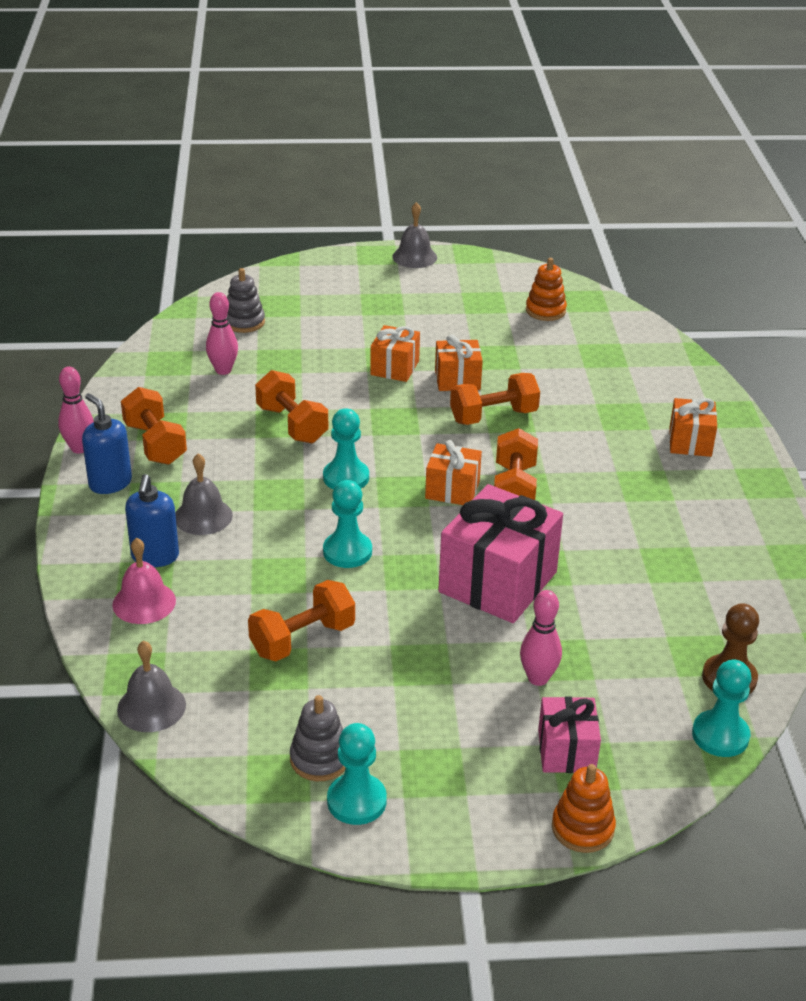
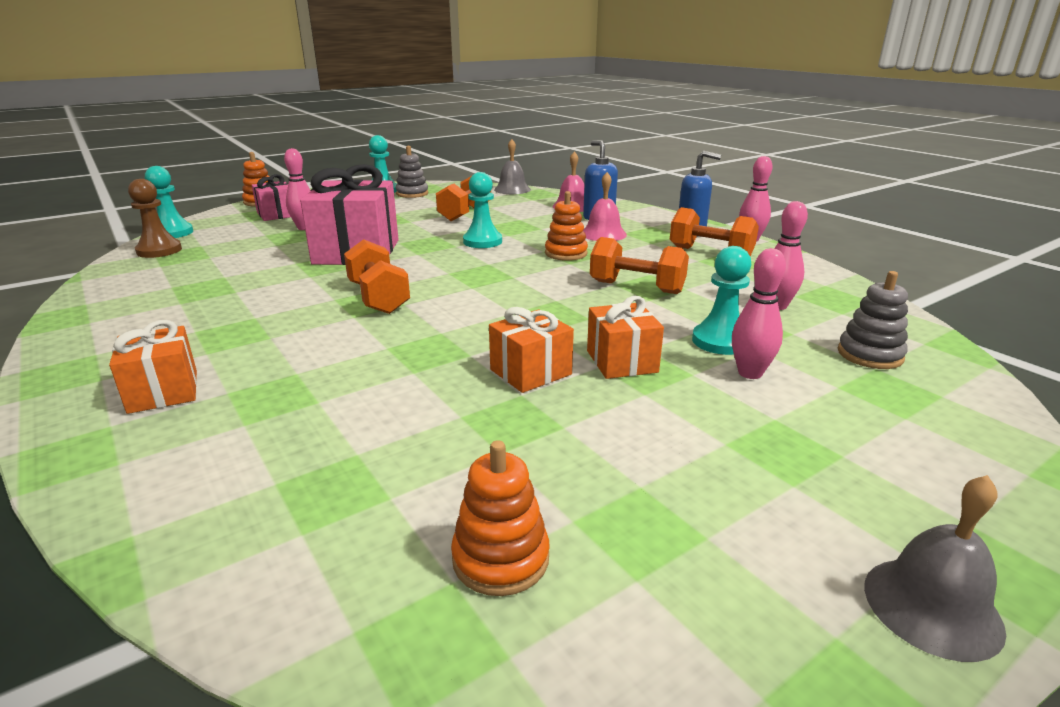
camera: 150 degrees right, 10 degrees down
grey bell [175,453,233,535] -> pink bell [583,172,627,241]
turquoise pawn [323,409,369,490] -> turquoise pawn moved to [692,246,751,355]
orange gift [425,440,482,505] -> none
orange dumbbell [450,373,540,425] -> none
none -> orange stacking toy [545,191,588,261]
none -> pink bowling pin [732,248,786,379]

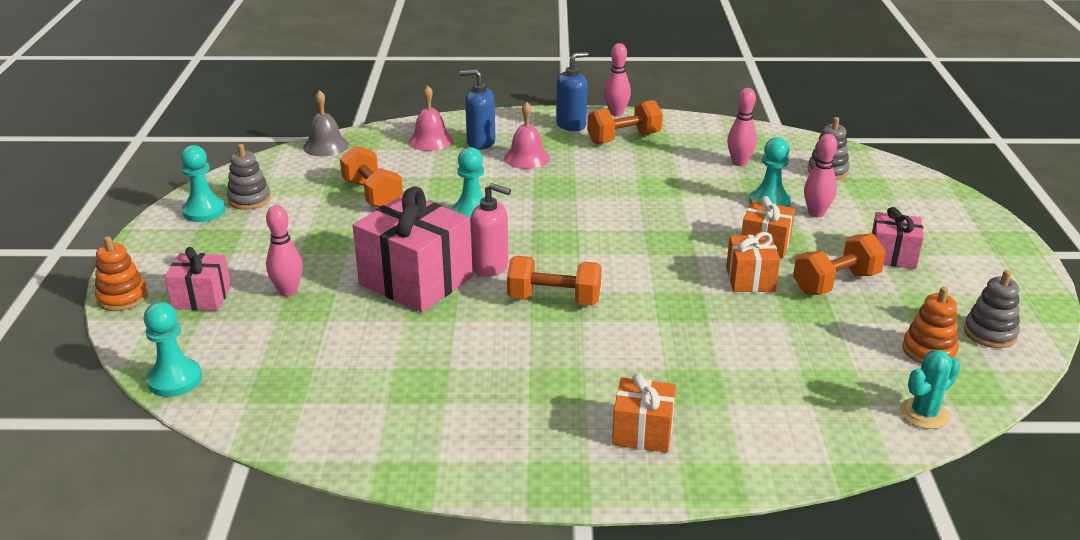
camera: 55 degrees left, 5 degrees up
brown pawn [128,179,182,258] -> none
orange stacking toy [545,191,588,261] -> none
orange dumbbell [590,237,689,294] -> orange dumbbell moved to [793,234,886,295]
grey bell [864,475,1006,662] -> none
none -> pink soap dispenser [470,183,511,277]
none -> pink gift [872,207,924,269]
none -> turquoise cactus [900,350,960,429]
none -> grey stacking toy [964,270,1020,348]

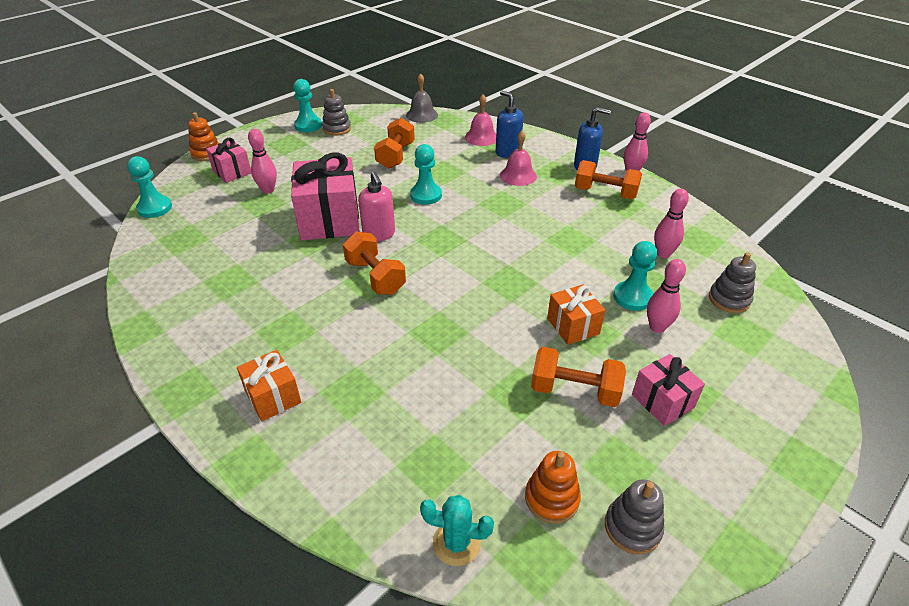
camera: 45 degrees right, 10 degrees up
orange gift [726,232,780,292] -> none

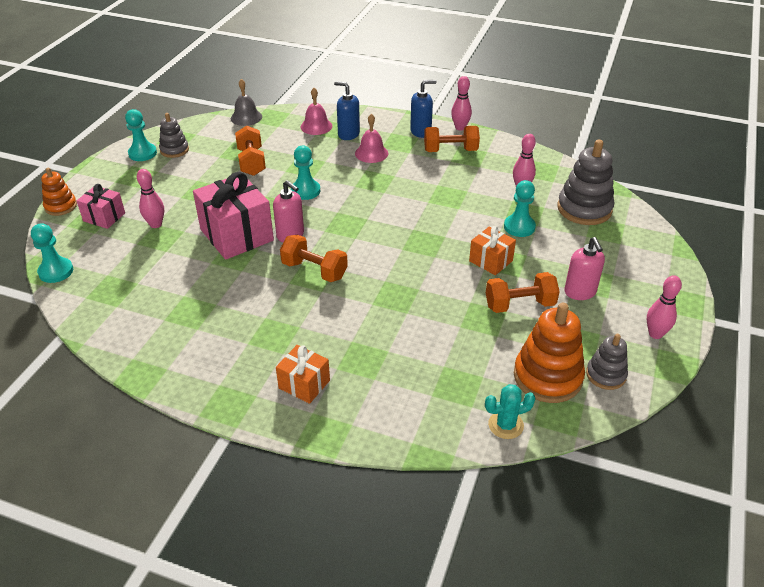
camera: 25 degrees left, 0 degrees up
orange stacking toy [525,451,581,524] -> orange stacking toy [514,303,585,403], size x1.73
pink gift [632,354,705,426] -> pink soap dispenser [564,237,605,300]
pink bowling pin [647,259,686,333] -> pink bowling pin moved to [647,275,682,339]
grey stacking toy [709,252,756,313] -> grey stacking toy [557,140,614,225], size x1.73

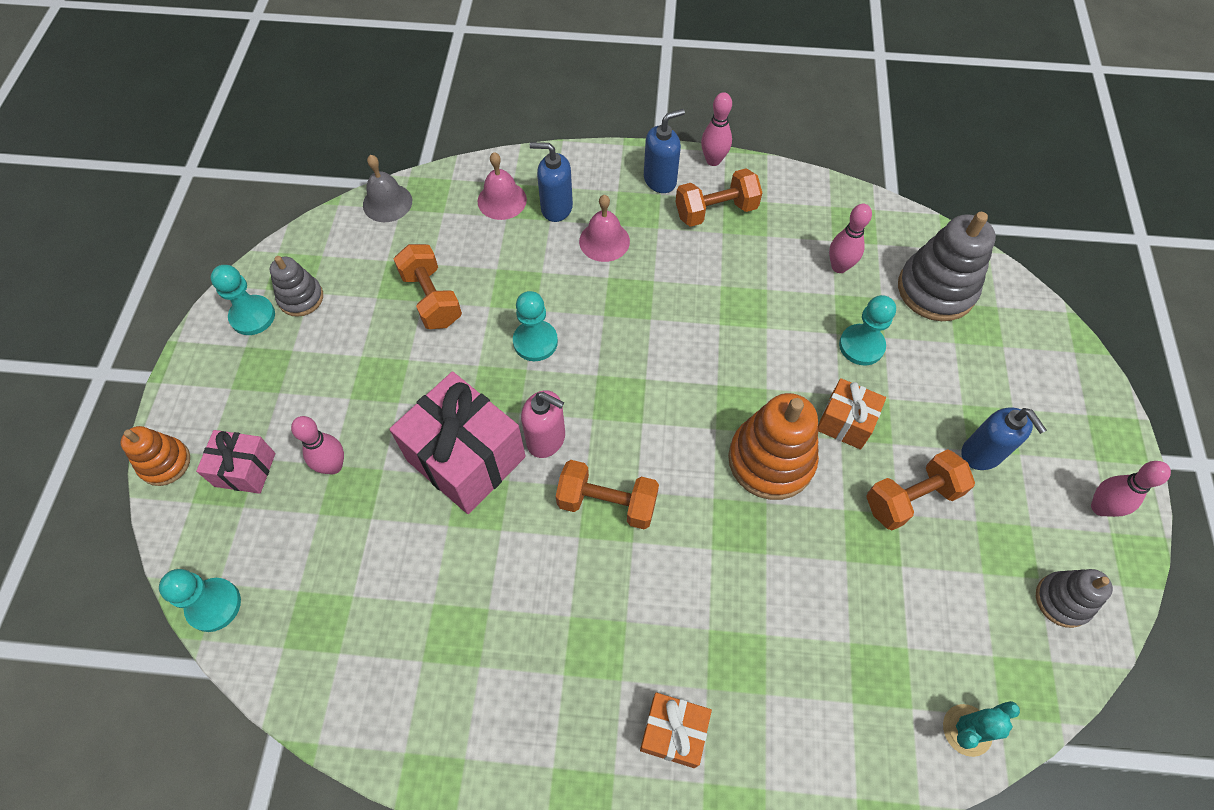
camera: 15 degrees left, 20 degrees up
orange stacking toy [514,303,585,403] -> orange stacking toy moved to [728,393,819,500]
pink soap dispenser [564,237,605,300] -> blue soap dispenser [961,408,1047,470]

